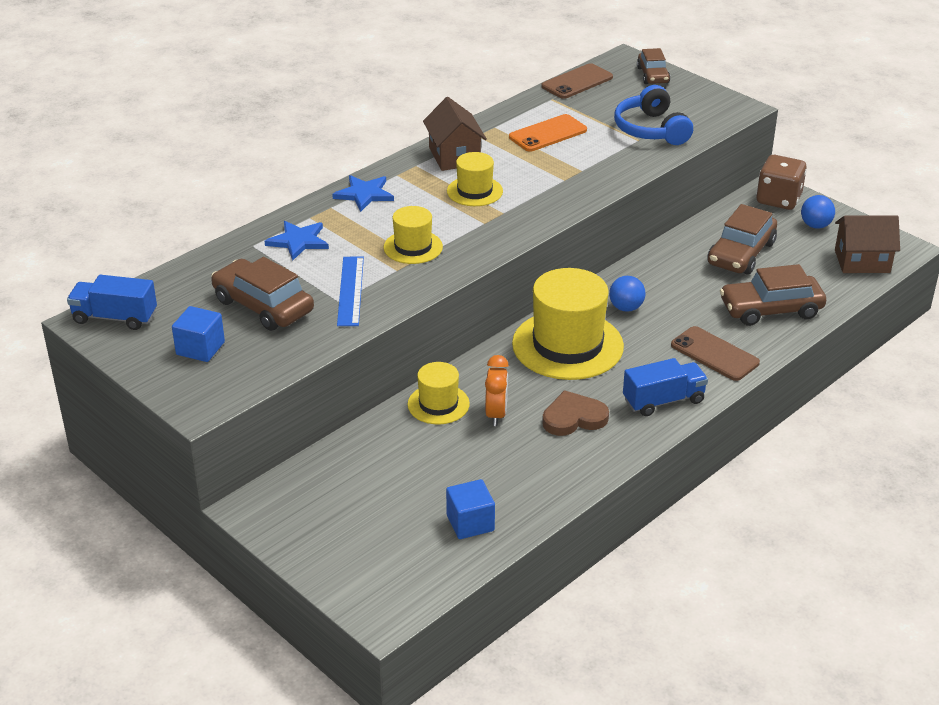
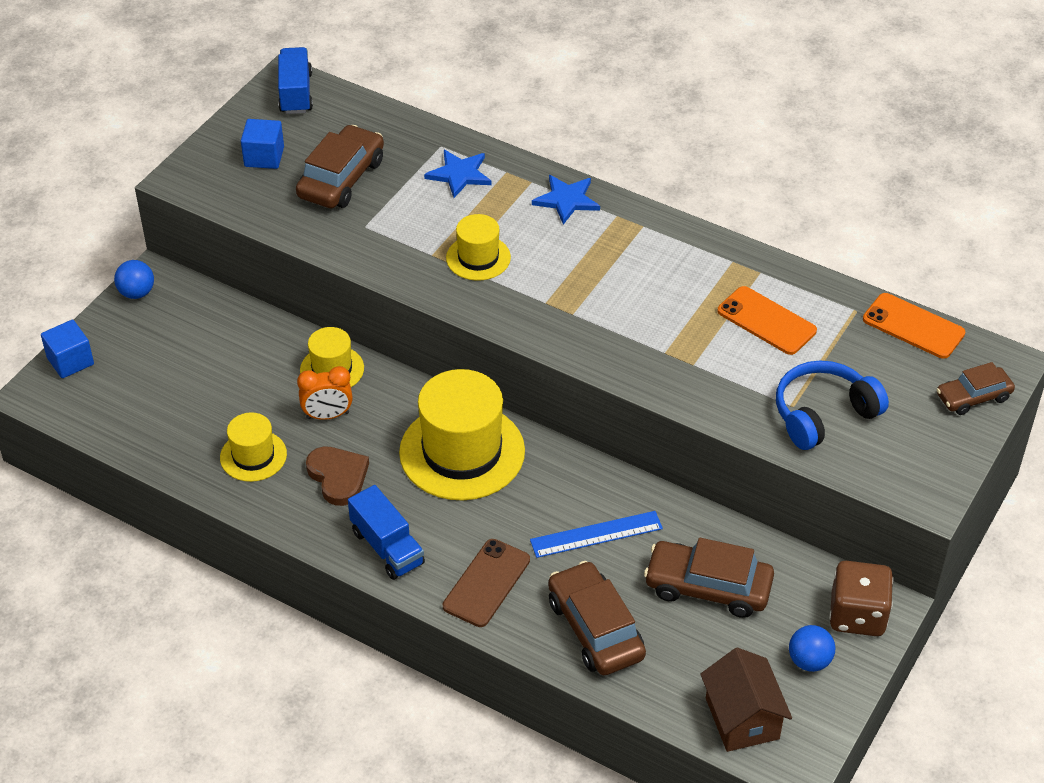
camera: 75 degrees right, 10 degrees up
blue ruler [337,257,364,326] -> blue ruler moved to [530,511,663,558]
brown house [423,97,487,171] -> none
blue cube [446,479,495,539] -> blue cube moved to [41,320,94,378]
yellow hat [447,152,503,206] -> yellow hat moved to [220,412,287,482]
brown phone [541,63,613,99] -> orange phone [863,293,965,359]
blue ball [609,276,646,312] -> blue ball moved to [114,260,154,299]

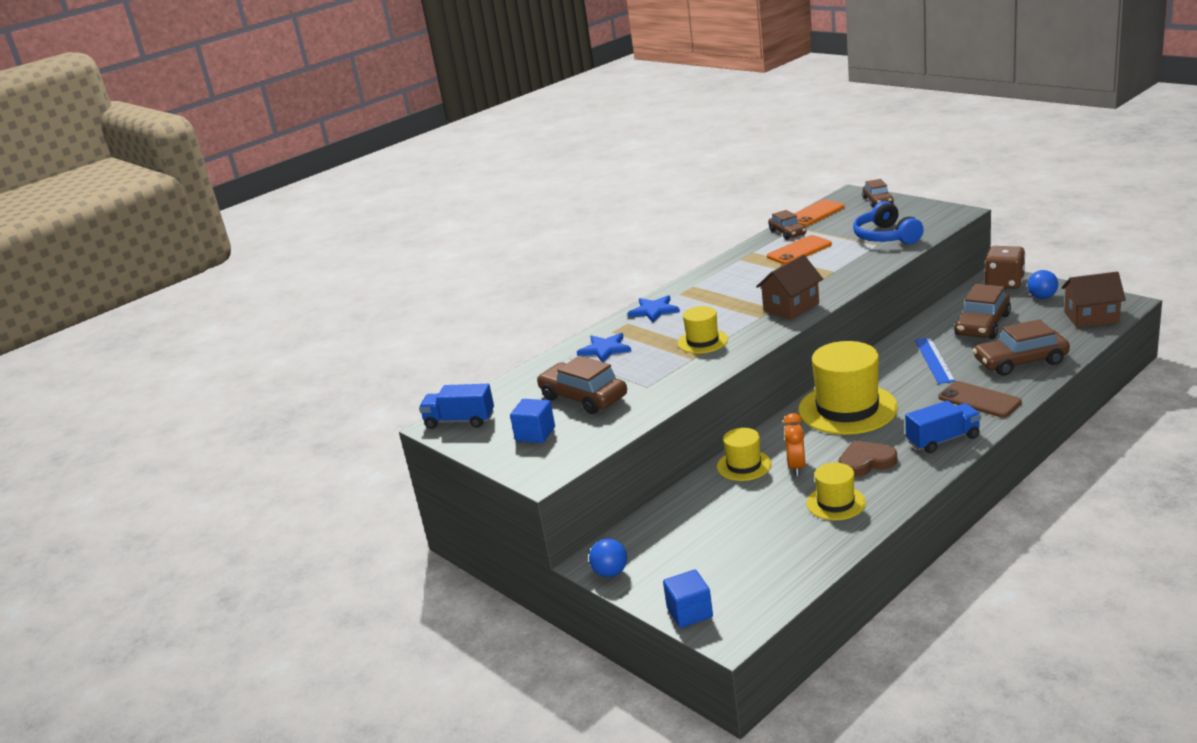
camera: 70 degrees left, 20 degrees down
none -> brown house [756,255,823,320]
none -> brown car [768,210,807,240]

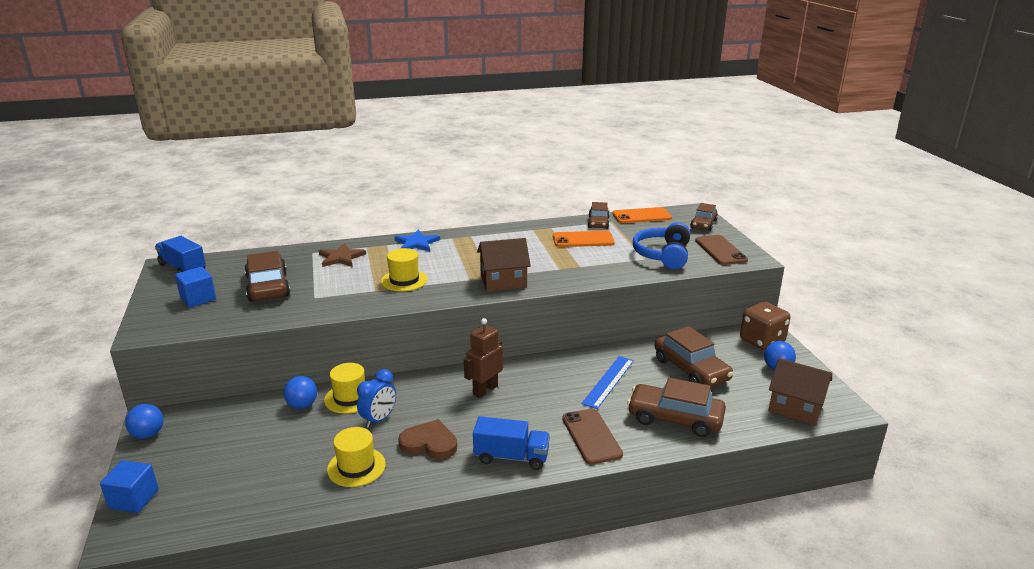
camera: 25 degrees right, 0 degrees up
blue star [577,333,631,362] -> brown star [319,243,366,267]
orange clock [783,413,806,476] -> blue clock [357,369,396,428]
yellow hat [798,341,898,435] -> brown robot [464,318,503,398]
brown car [954,284,1011,339] -> brown car turned 90 degrees counterclockwise [655,326,733,387]
none -> blue ball [283,376,317,409]
none -> brown phone [695,235,748,265]

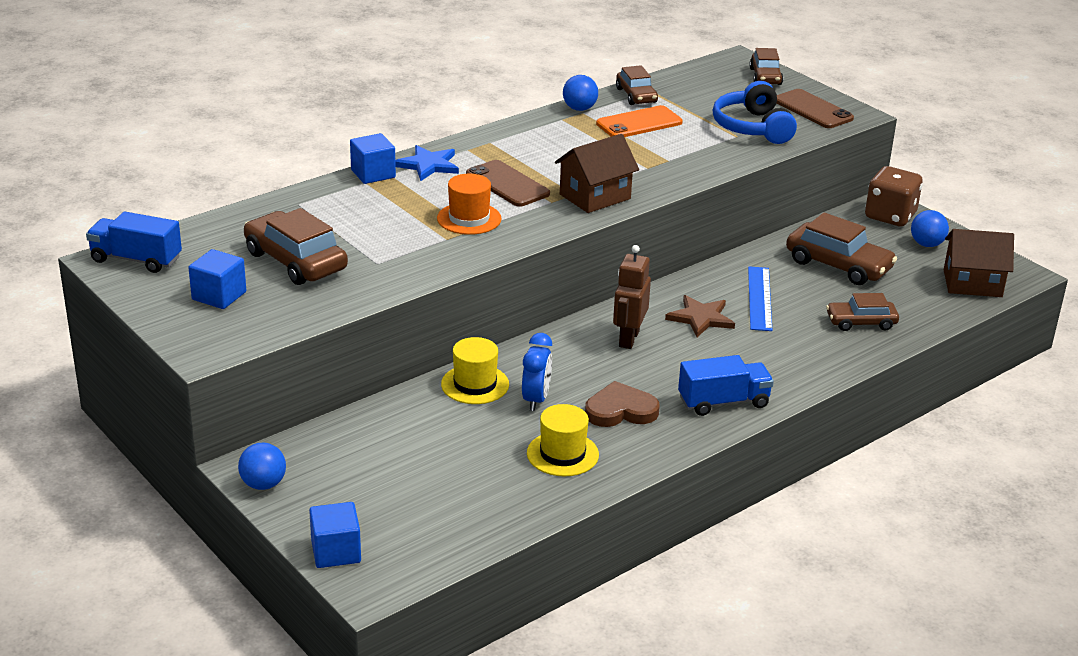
camera: 25 degrees left, 5 degrees up
blue ball [283,376,317,409] -> blue ball moved to [563,75,598,111]
brown star [319,243,366,267] -> brown star moved to [665,295,735,337]
yellow hat [381,248,428,291] -> orange hat [437,174,502,235]
brown phone [562,409,623,464] -> brown phone moved to [466,160,550,207]
orange phone [612,207,672,223] -> none
brown car [627,378,726,437] -> brown car [826,293,899,331], size x0.62
none -> blue cube [350,133,396,184]

